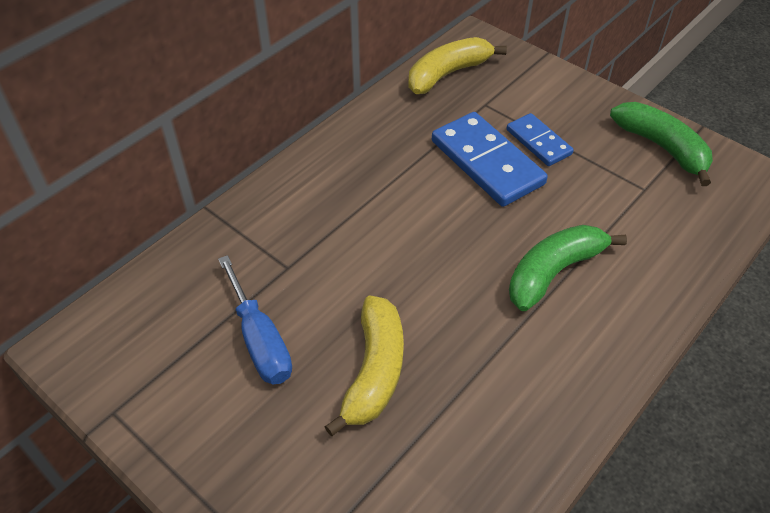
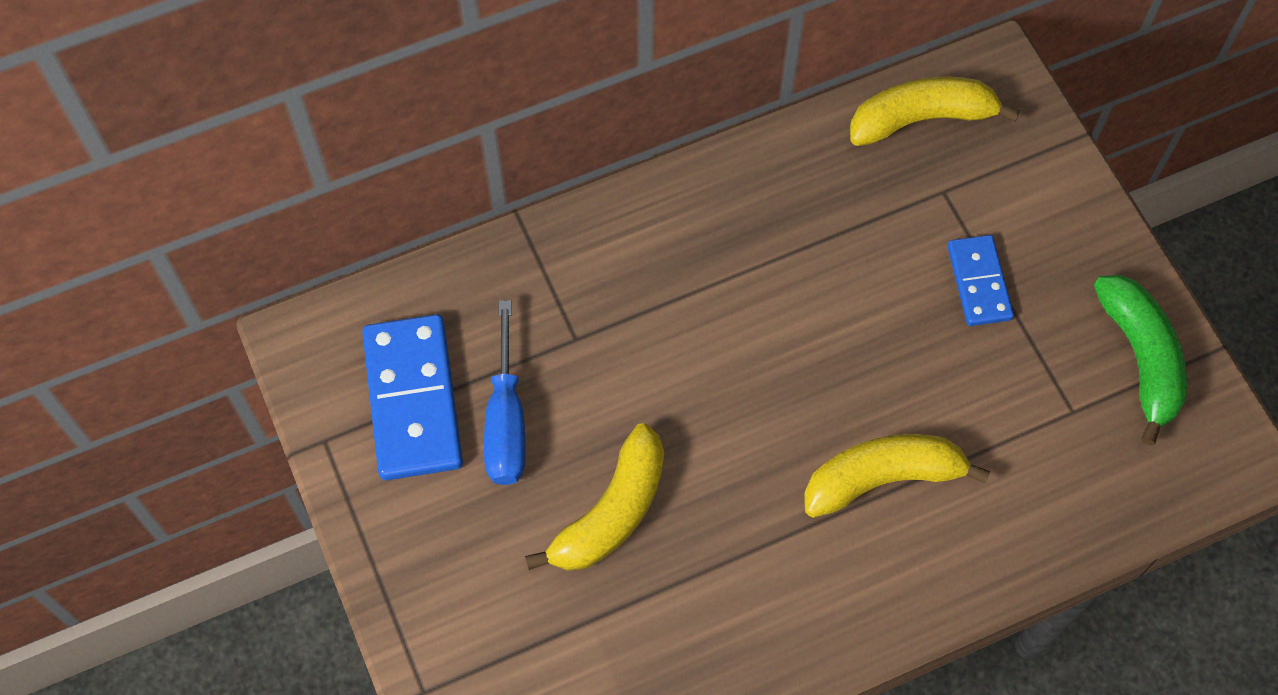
camera: 25 degrees right, 15 degrees up
blue domino [432,112,548,207] -> blue domino moved to [362,314,463,480]
green banana [509,225,627,311] -> yellow banana [804,434,990,517]

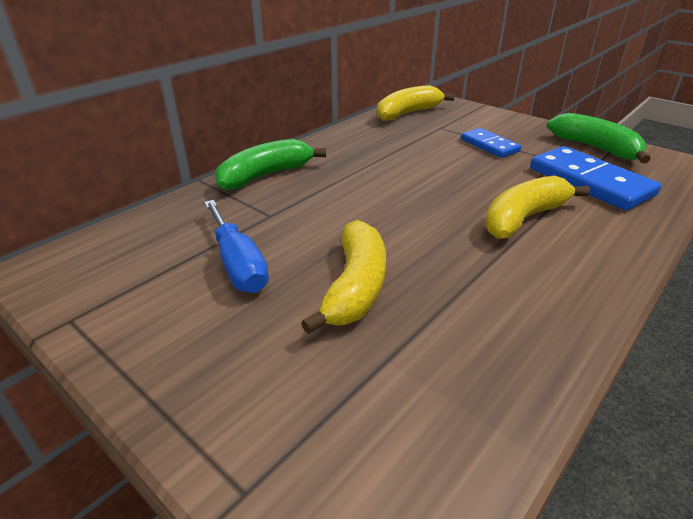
camera: 25 degrees left, 30 degrees down
blue domino [362,314,463,480] -> blue domino moved to [530,146,661,210]
none -> green banana [215,139,326,190]

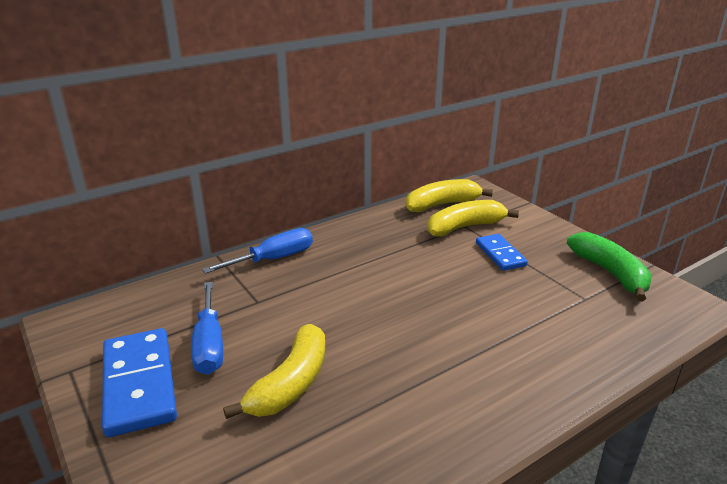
camera: 15 degrees right, 5 degrees down
green banana [215,139,326,190] -> blue screwdriver [202,228,313,274]
yellow banana [485,175,590,239] -> yellow banana moved to [427,200,519,237]
blue domino [530,146,661,210] -> blue domino moved to [102,328,177,437]

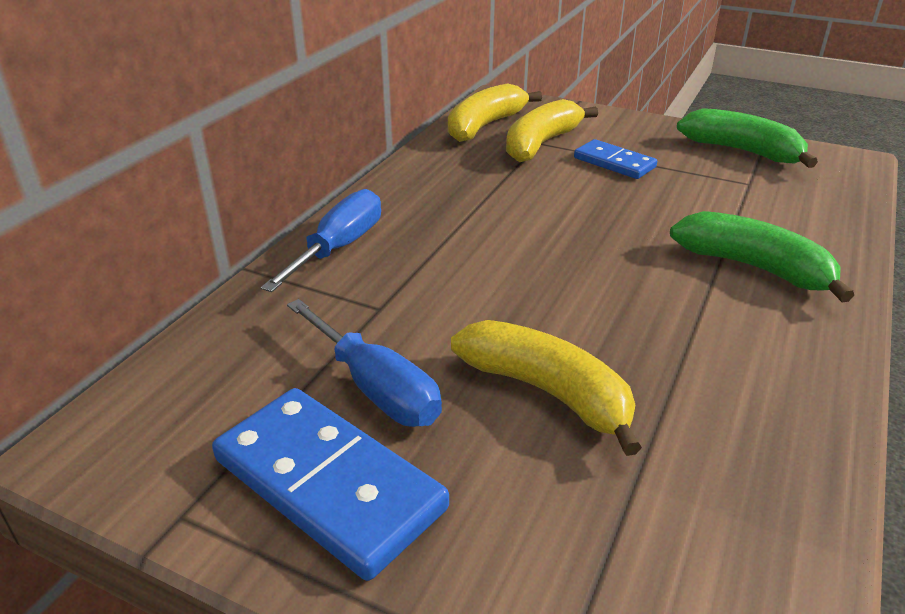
camera: 30 degrees left, 5 degrees up
yellow banana [223,324,325,419] -> yellow banana turned 45 degrees counterclockwise [451,320,642,456]
none -> green banana [670,211,854,303]

